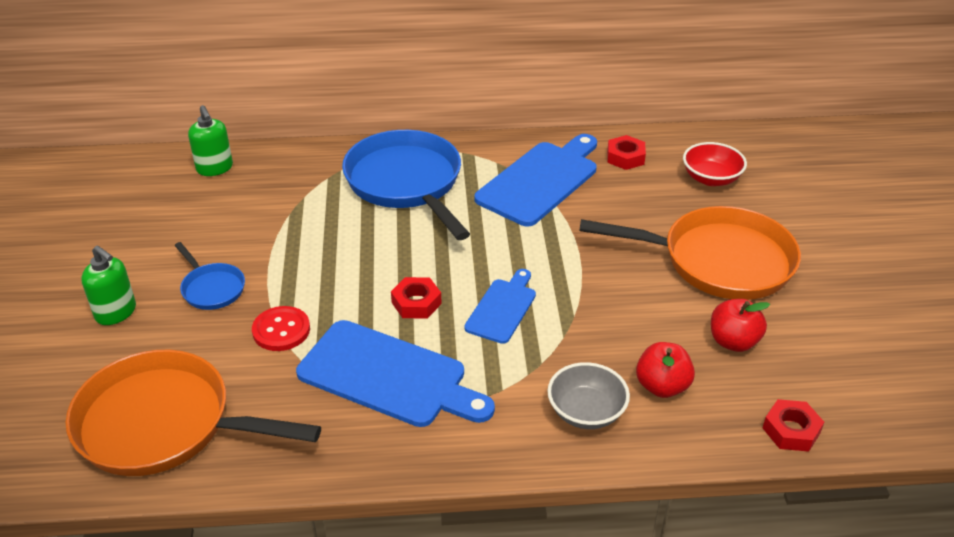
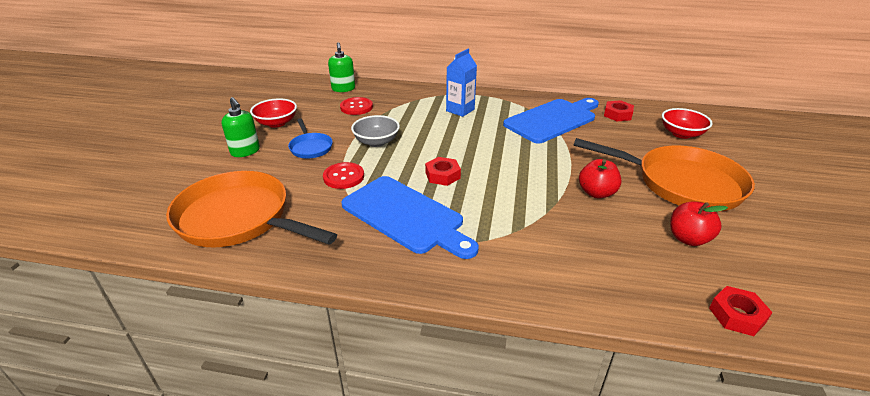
camera: 15 degrees right, 5 degrees down
blue pan [342,130,470,240] -> blue carton [446,49,477,117]
blue cutting board [464,269,536,344] -> none
grey bowl [547,362,630,429] -> grey bowl moved to [351,115,400,147]
red apple [636,342,695,398] -> red apple moved to [579,159,621,198]
none -> red bowl [250,98,297,128]
none -> red button [340,97,373,115]

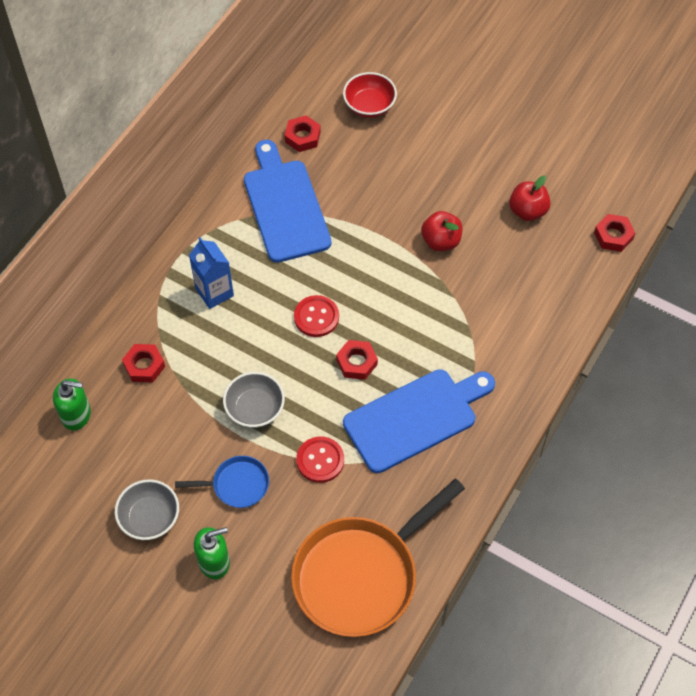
camera: 70 degrees left, 25 degrees up
red bowl [250,98,297,128] -> grey bowl [115,479,179,540]
red button [340,97,373,115] -> red button moved to [294,295,339,337]
orange pan [573,138,755,212] -> none
none -> red nut [122,344,165,382]

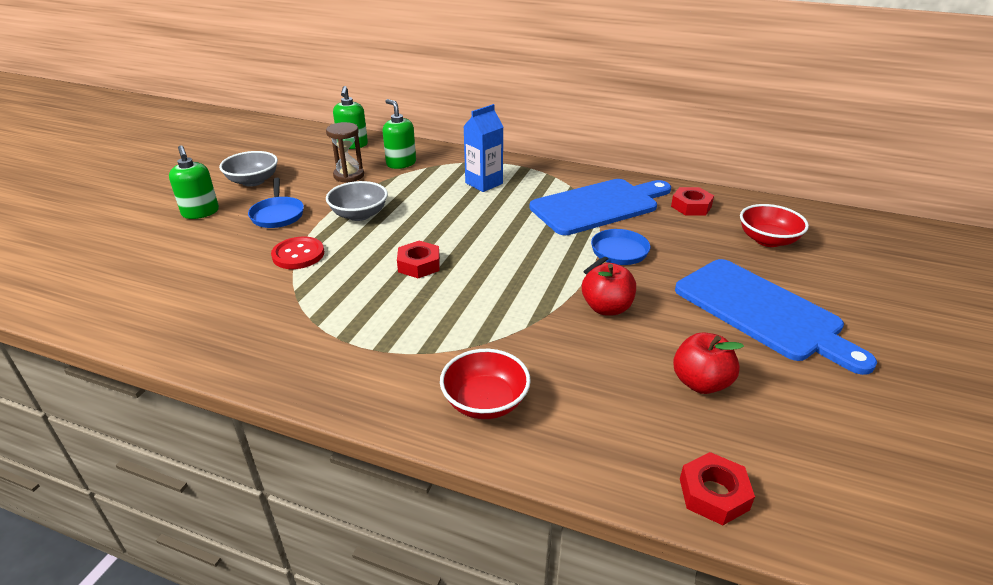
camera: 80 degrees right, 25 degrees down
red nut [122,344,165,382] -> green soap dispenser [383,99,416,169]
orange pan [291,479,465,637] -> none
red button [294,295,339,337] -> none
blue cutting board [343,369,495,473] -> blue cutting board moved to [675,259,877,375]
none -> brown hourglass [326,122,364,183]
none -> red bowl [440,349,531,419]
none -> blue pan [583,229,650,274]

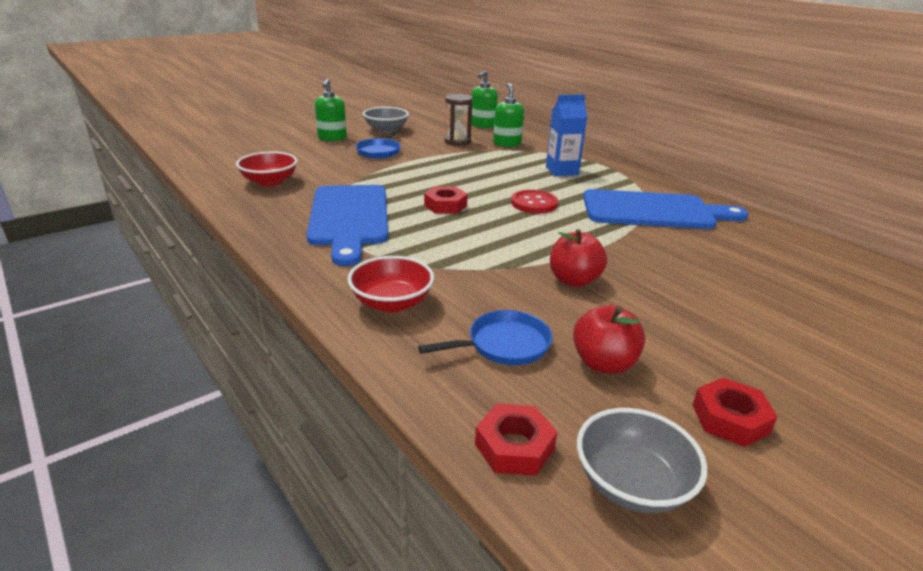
camera: 30 degrees right, 5 degrees down
red button [271,237,324,269] -> red button moved to [511,190,558,214]
grey bowl [326,181,388,221] -> grey bowl moved to [577,408,707,513]
blue pan [583,229,650,274] -> blue pan moved to [418,310,553,365]
red nut [671,187,714,215] -> red nut moved to [693,377,777,447]
blue cutting board [675,259,877,375] -> blue cutting board moved to [307,185,388,266]
red bowl [740,204,809,247] -> red bowl moved to [236,151,298,187]

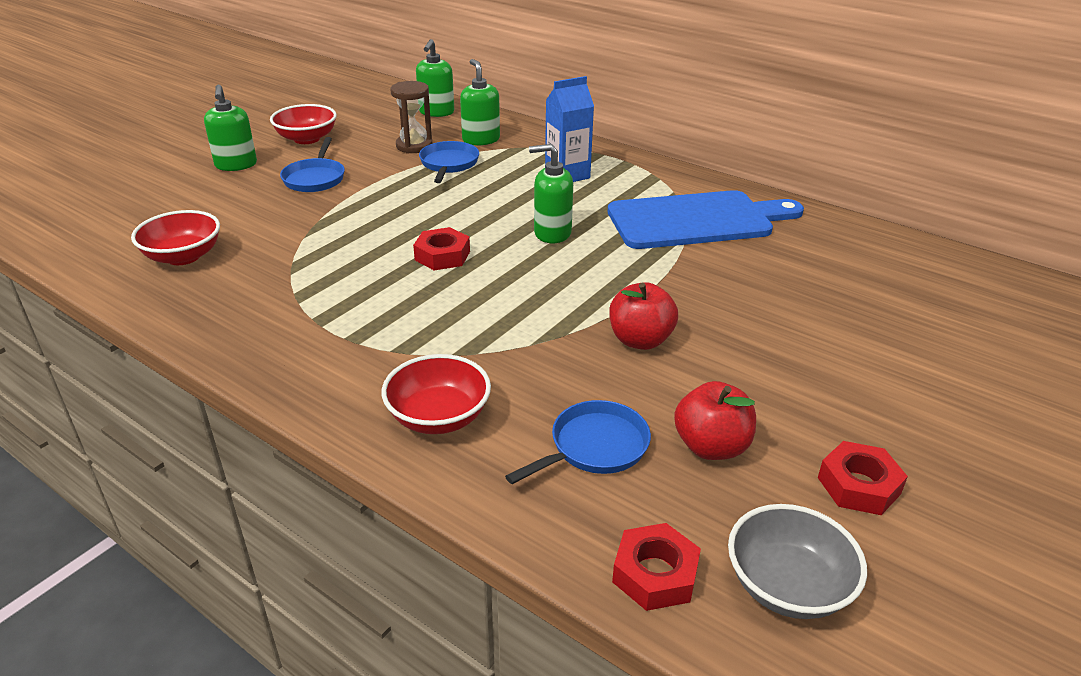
camera: 15 degrees left, 5 degrees up
blue cutting board [307,185,388,266] -> none
grey bowl [363,107,409,133] -> red bowl [270,104,337,144]
red button [511,190,558,214] -> green soap dispenser [529,144,573,243]
none -> blue pan [419,141,479,183]

